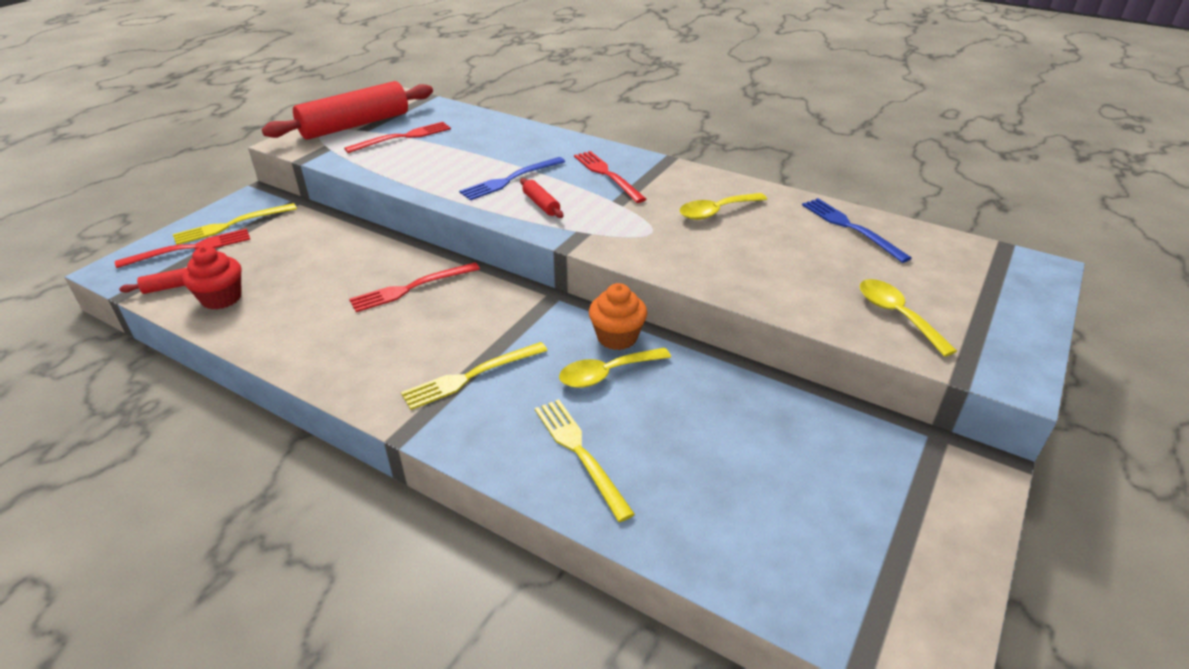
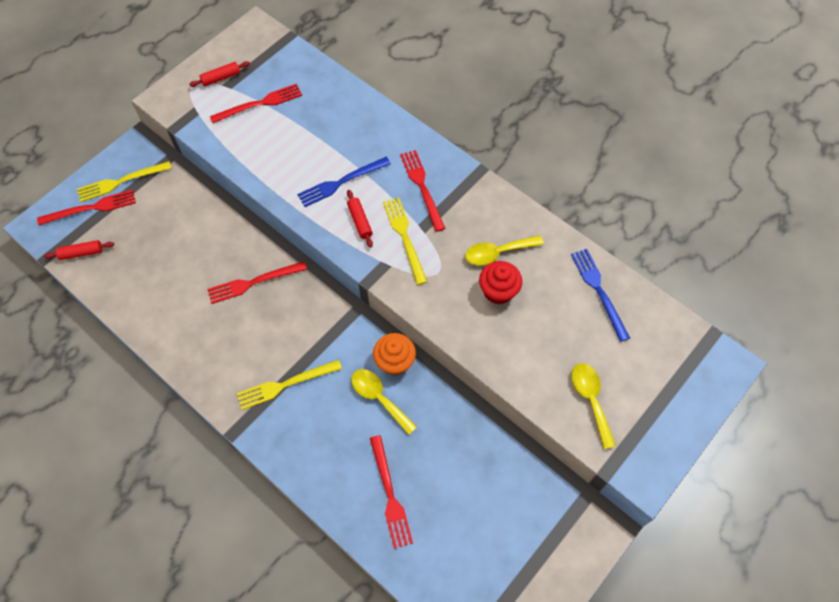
camera: 10 degrees right, 25 degrees up
red cupcake [182,246,241,310] -> red cupcake moved to [479,261,522,305]
red rolling pin [262,81,433,140] -> red rolling pin [189,61,250,87], size x0.41
yellow fork [535,399,635,522] -> yellow fork moved to [383,197,427,285]
yellow spoon [559,347,671,388] -> yellow spoon turned 60 degrees clockwise [351,369,417,435]
none -> red fork [370,435,413,549]

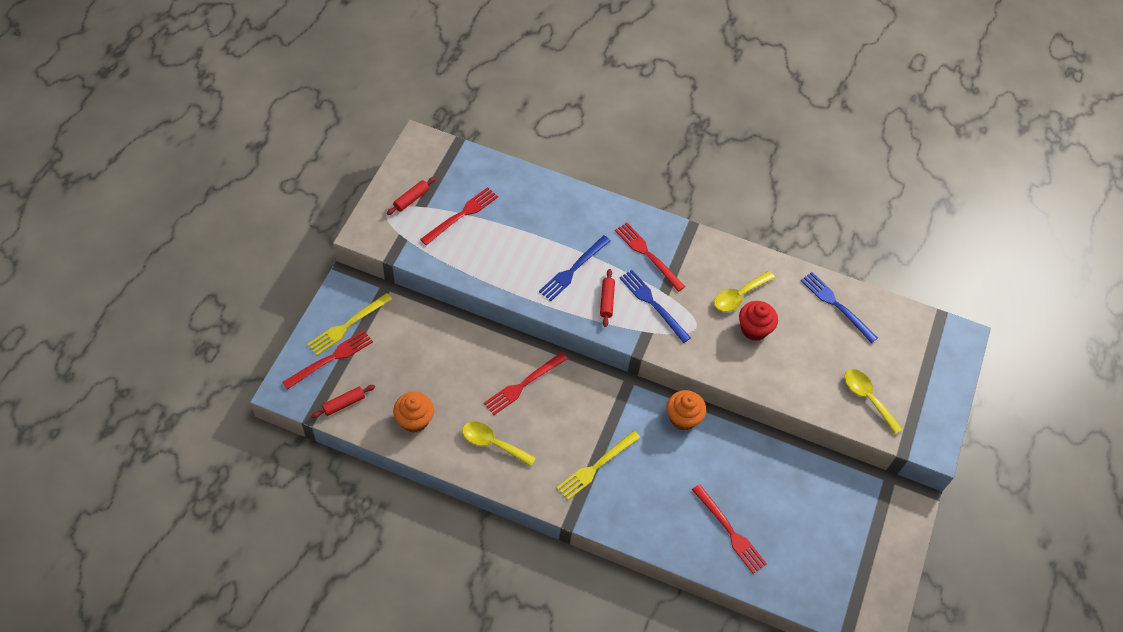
camera: 25 degrees left, 5 degrees down
red rolling pin [347,190,373,248] -> red rolling pin turned 45 degrees clockwise [600,269,615,327]
yellow spoon [351,369,417,435] -> yellow spoon moved to [462,421,536,466]
yellow fork [383,197,427,285] -> blue fork [620,270,691,343]
none -> orange cupcake [393,392,434,433]

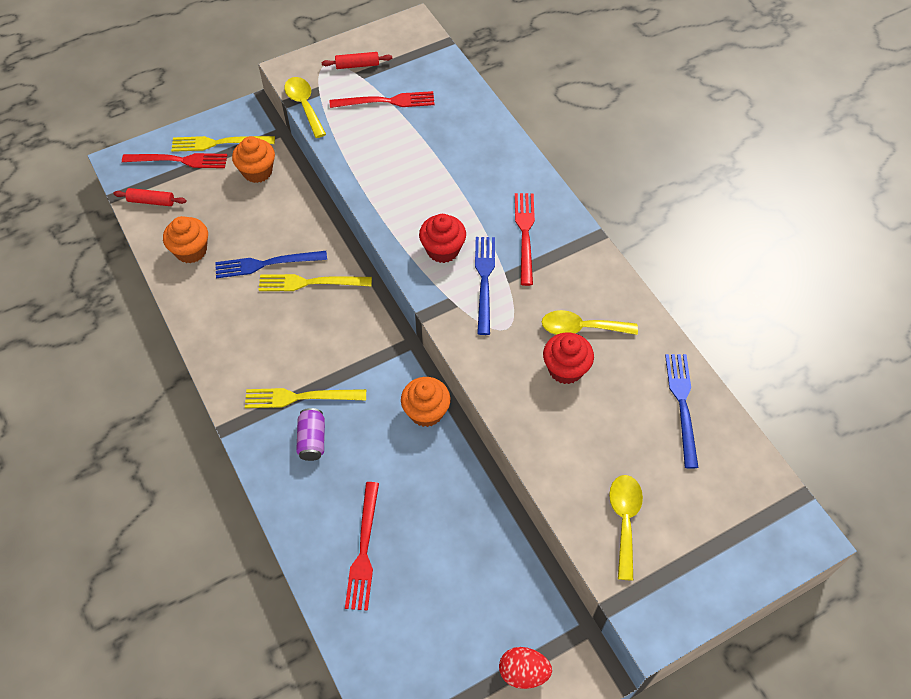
camera: 45 degrees right, 0 degrees up
yellow spoon [462,421,536,466] -> yellow spoon moved to [284,77,326,138]
red fork [484,352,568,415] -> yellow fork [259,274,372,291]
blue fork [539,235,611,301] -> blue fork moved to [215,251,327,278]
red rolling pin [600,269,615,327] -> red cupcake [419,214,466,263]
none -> orange cupcake [232,136,275,183]
none -> purple can [296,408,325,461]
none -> red egg [499,647,552,689]

